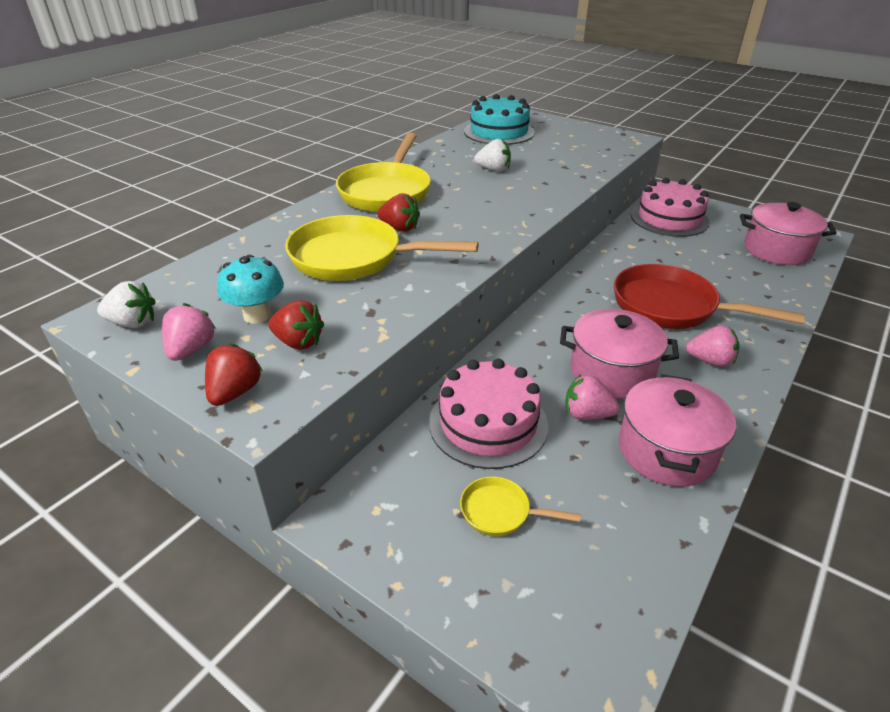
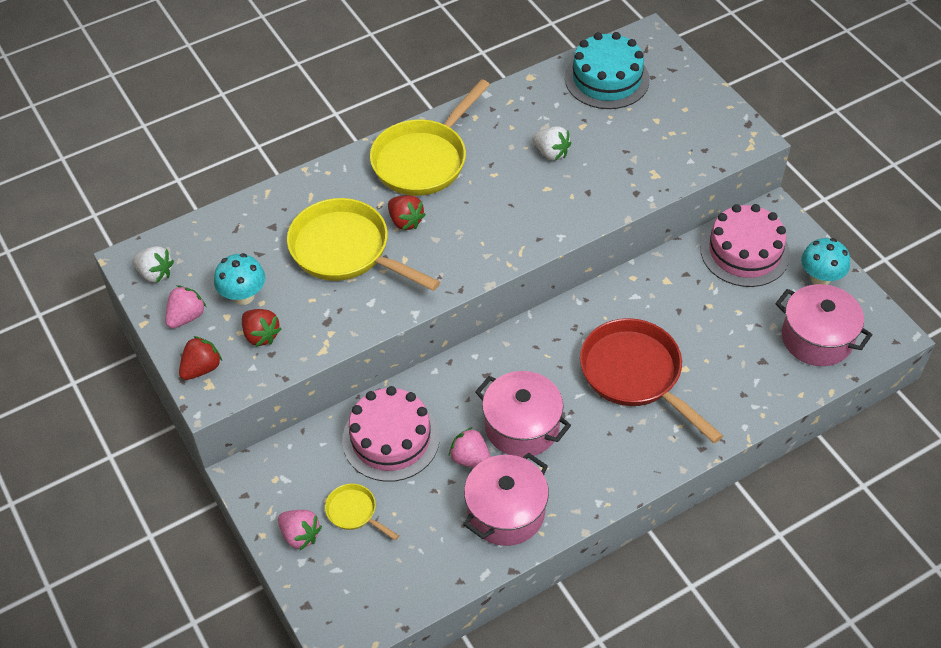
camera: 25 degrees right, 15 degrees up
pink strawberry [686,325,739,367] -> pink strawberry moved to [278,510,322,550]
none -> turquoise mushroom [801,238,850,285]

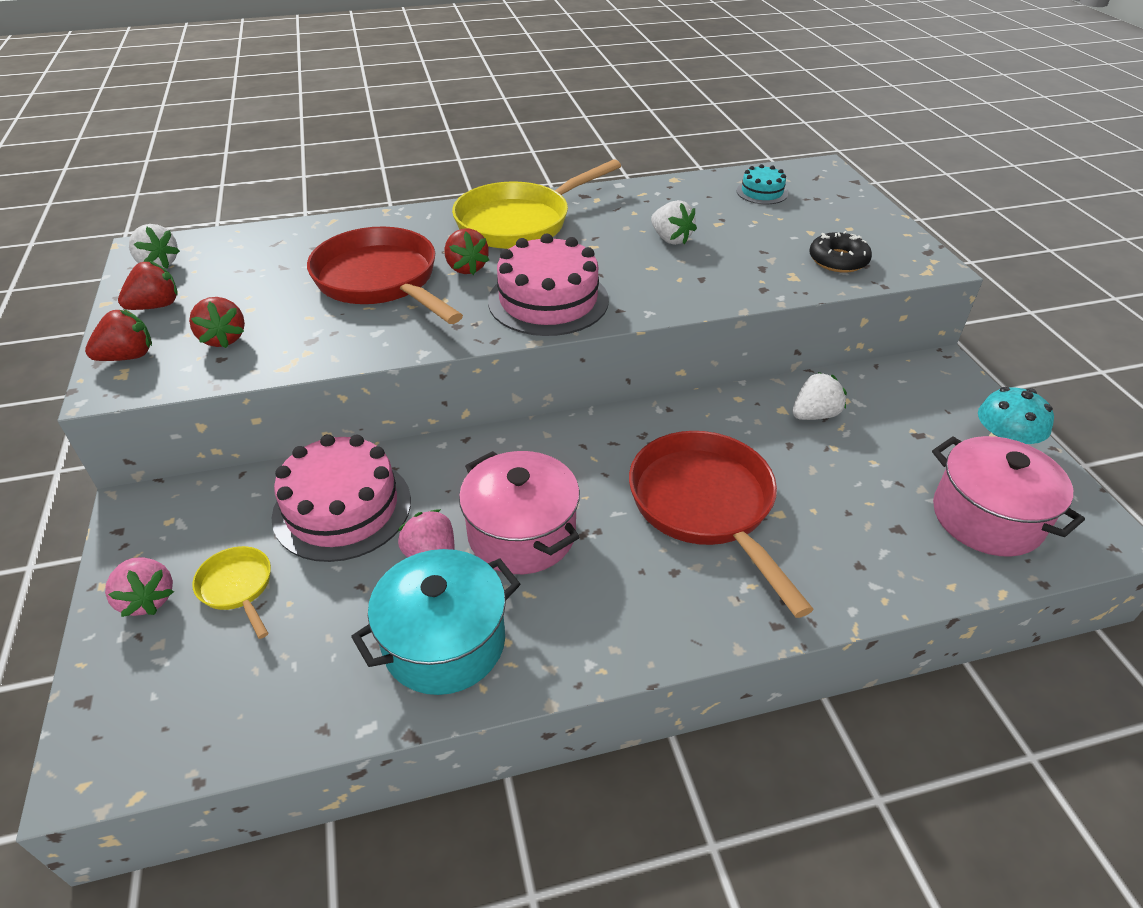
camera: 15 degrees right, 10 degrees down
pink strawberry [165,286,206,328] -> red strawberry [118,261,178,310]
turquoise mushroom [214,253,265,305] -> none
yellow pan [287,198,440,291] -> red pan [307,227,463,324]
pink pot [464,453,549,546] -> turquoise pot [351,549,520,695]
turquoise cake [565,32,650,109] -> turquoise cake [737,164,788,204], size x0.51
pink cake [700,204,790,287] -> pink cake moved to [488,234,609,336]
none -> white strawberry [792,372,847,420]
none -> black donut [809,231,872,273]

